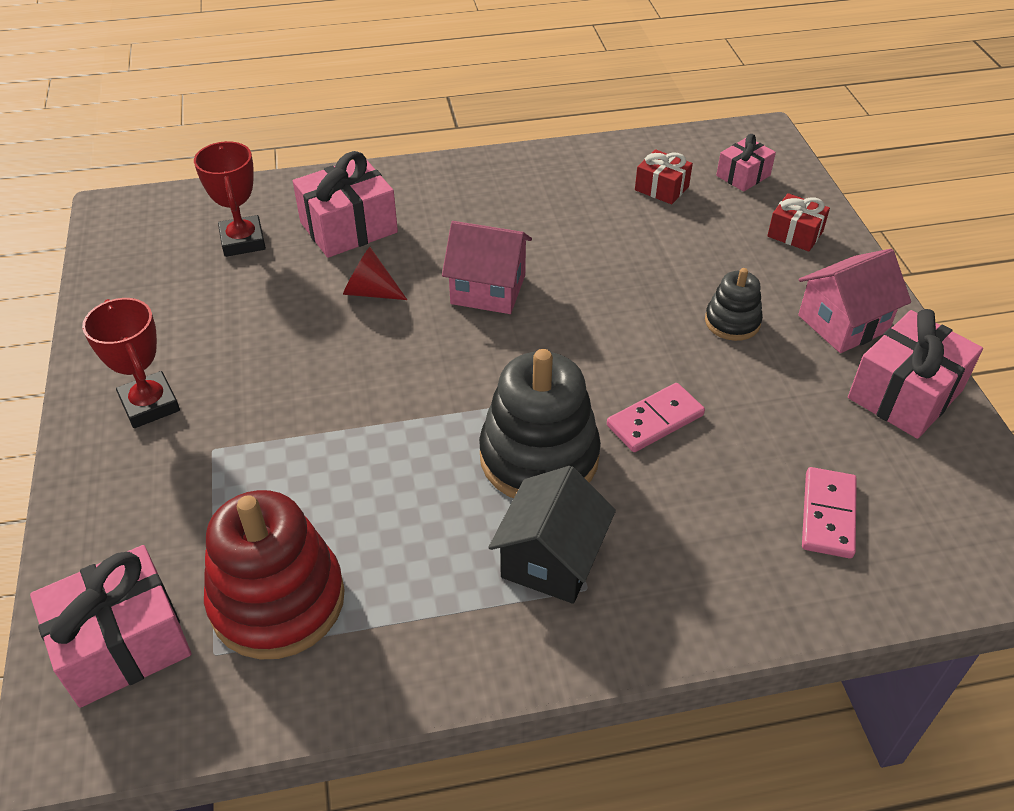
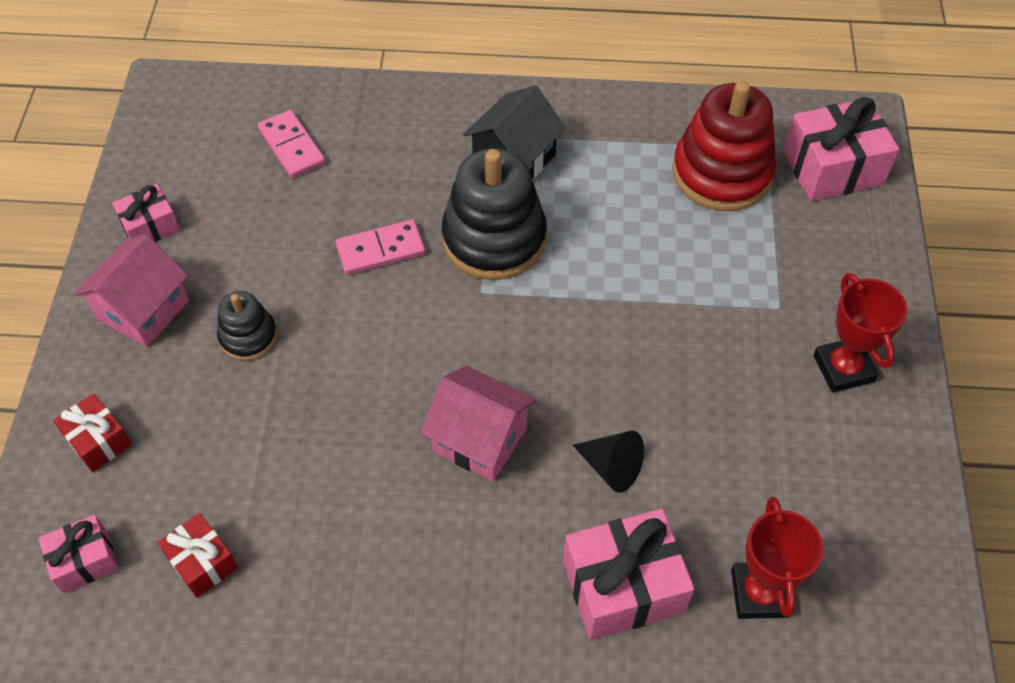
camera: 165 degrees left, 10 degrees up
red cone [343,247,407,300] -> black cone [573,431,644,493]
pink house [798,249,911,353] -> pink house turned 45 degrees counterclockwise [74,234,189,347]
pink domino [802,467,857,559] -> pink domino turned 60 degrees counterclockwise [258,110,326,178]
pink gift [848,309,983,439] -> pink gift [112,184,180,242], size x0.57

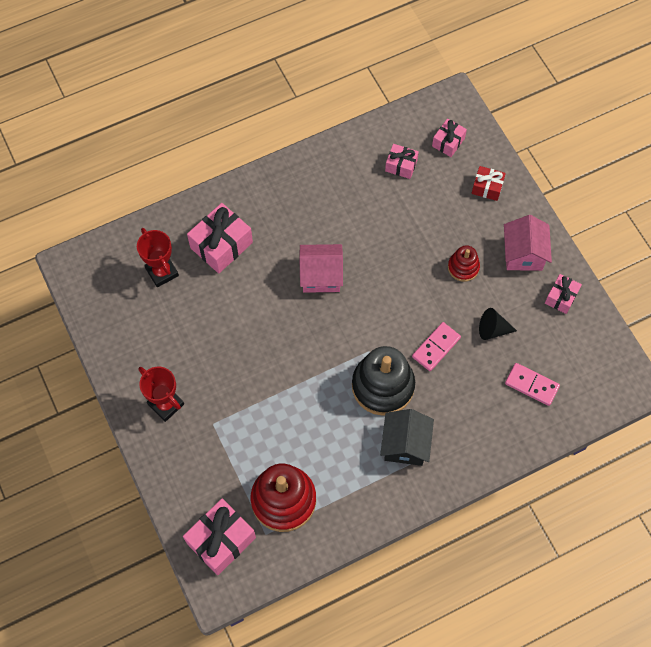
camera: 150 degrees right, 10 degrees up
red gift [157,513,238,598] -> pink gift [385,144,419,179]
black stacking toy [217,291,277,361] -> red stacking toy [448,245,480,282]
black cone [573,431,644,493] -> black cone moved to [479,308,517,340]

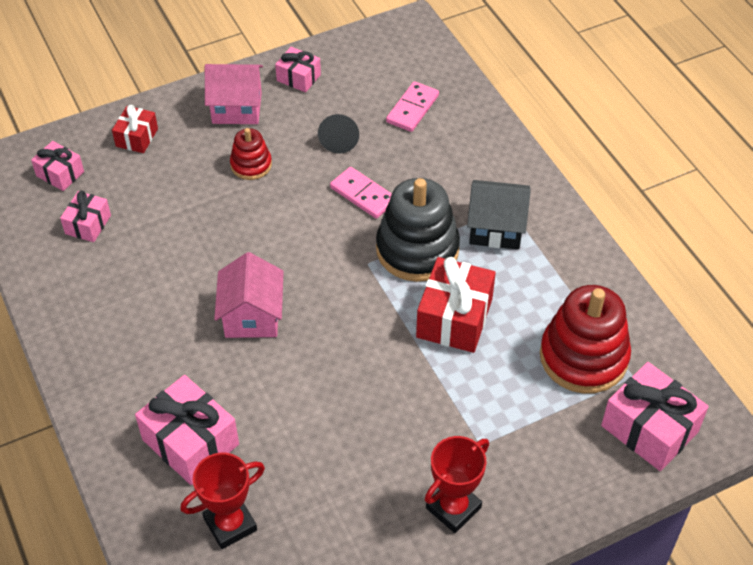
camera: 90 degrees left, 15 degrees down
none -> red gift [416,257,496,353]

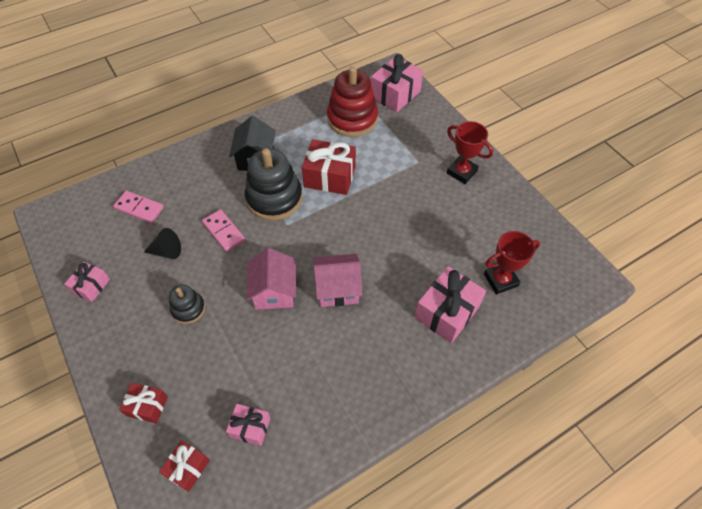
camera: 95 degrees left, 5 degrees up
pink gift [31,141,84,191] -> red gift [159,440,210,492]
red trophy [180,453,265,549] -> red trophy turned 75 degrees counterclockwise [484,231,540,294]
pink house [205,64,263,124] -> pink house moved to [246,248,296,310]
red stacking toy [230,128,272,180] -> black stacking toy [169,284,205,324]
pink domino [330,167,392,219] -> pink domino turned 75 degrees counterclockwise [202,209,245,252]

